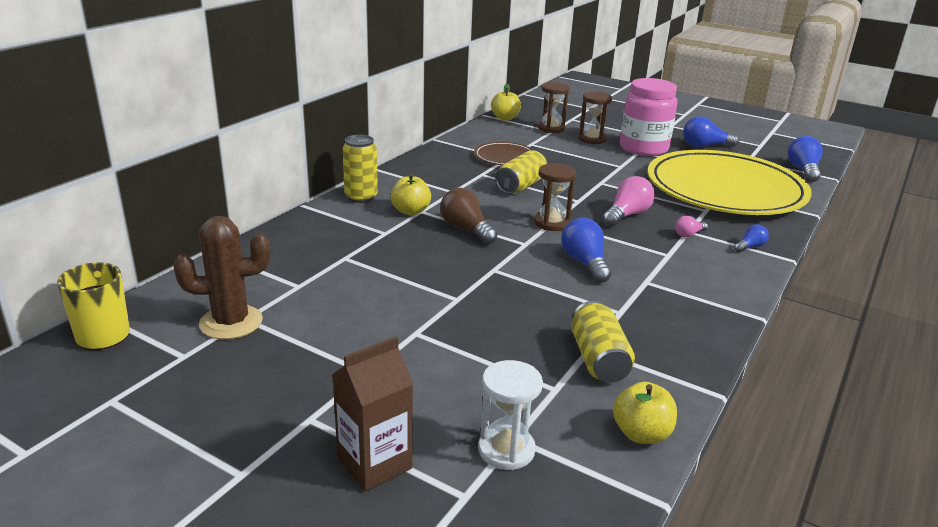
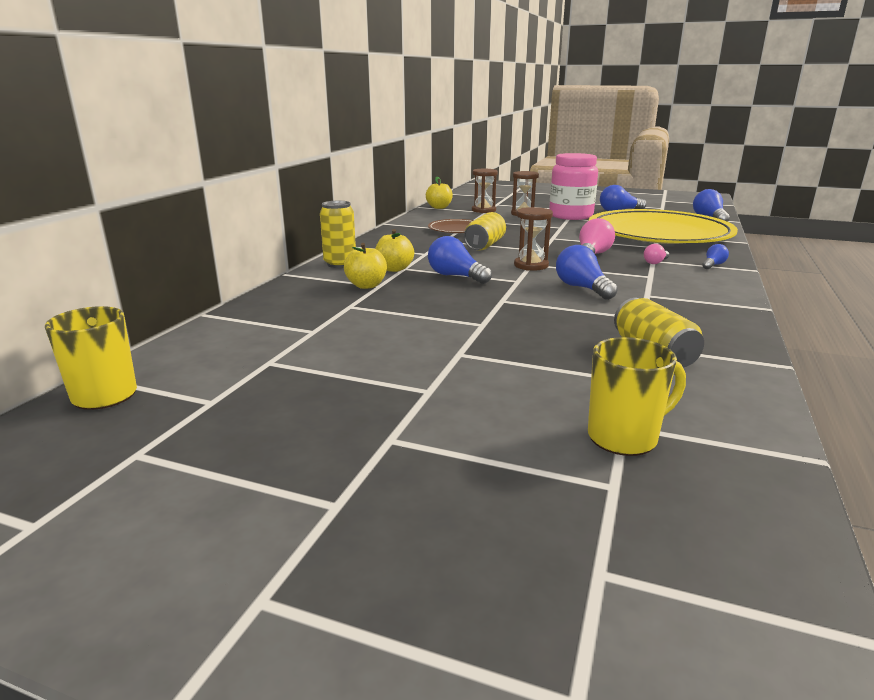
camera: 10 degrees left, 5 degrees down
brown cactus [174,216,270,339] -> none
brown carton [332,337,413,491] -> none
brown light bulb [440,188,498,244] -> blue light bulb [428,236,492,284]
white hourglass [478,360,543,470] -> yellow mug [588,337,686,456]
yellow apple [613,382,677,444] -> yellow apple moved to [344,243,387,289]

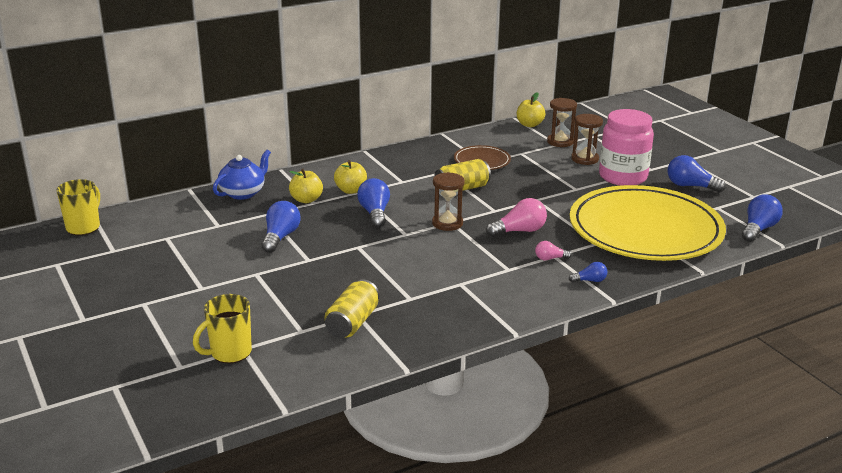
camera: 40 degrees right, 5 degrees up
yellow can [320,201,356,268] -> none
blue light bulb [556,245,618,300] -> blue light bulb moved to [262,201,300,253]
yellow mug [588,337,686,456] -> yellow mug turned 120 degrees clockwise [193,294,252,363]
none -> blue teapot [213,150,271,200]

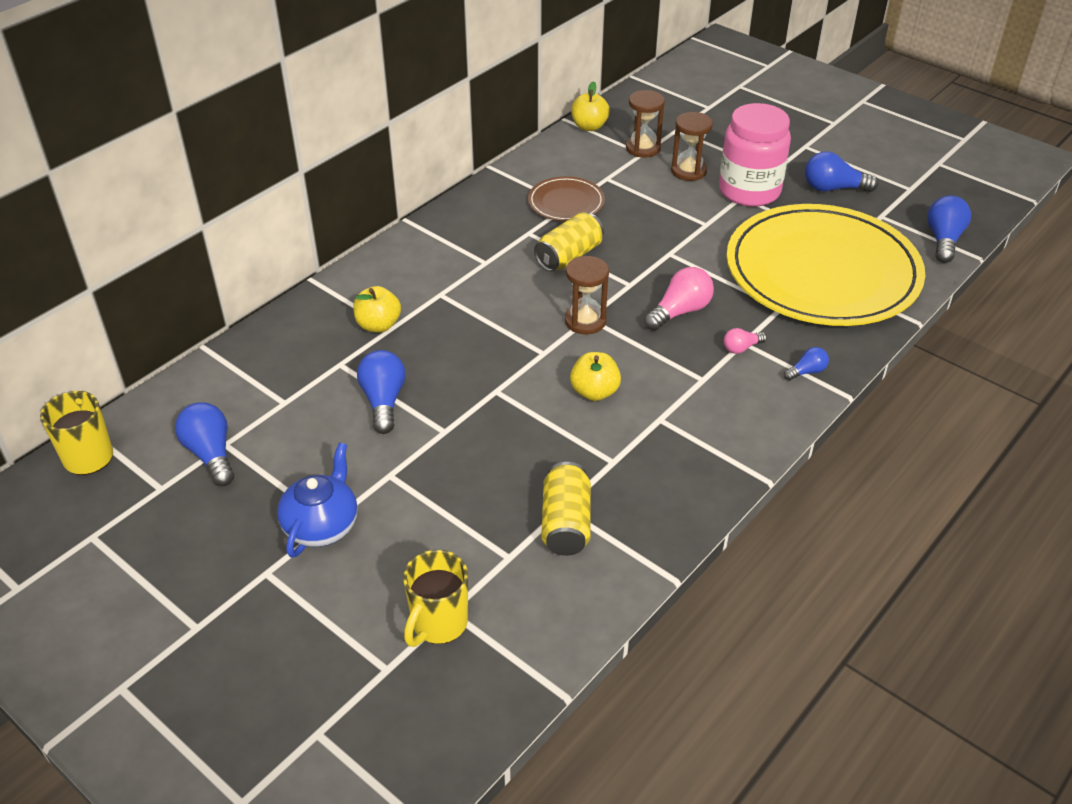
camera: 20 degrees left, 15 degrees up
blue teapot [213,150,271,200] -> blue teapot moved to [277,443,358,558]
yellow apple [334,160,367,194] -> yellow apple moved to [570,352,621,401]
blue light bulb [357,178,390,228] -> blue light bulb moved to [175,402,234,486]

